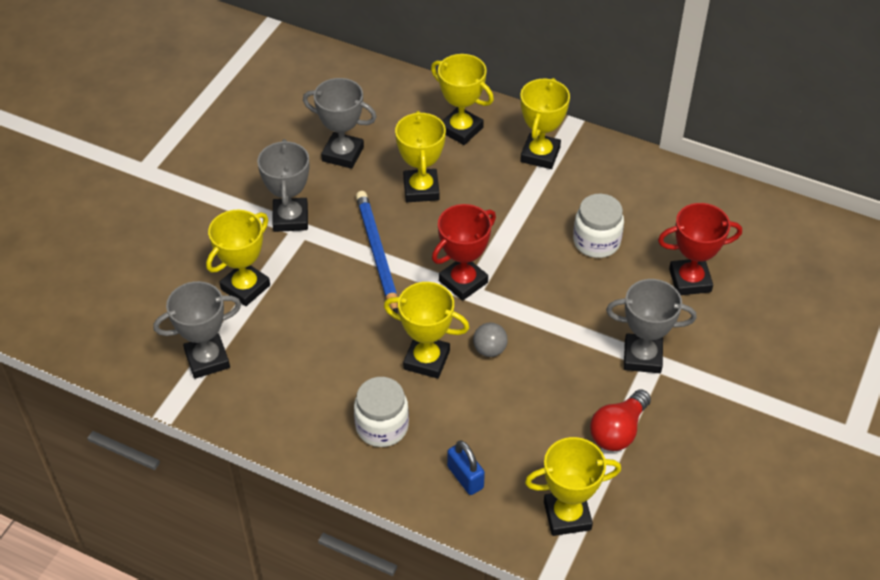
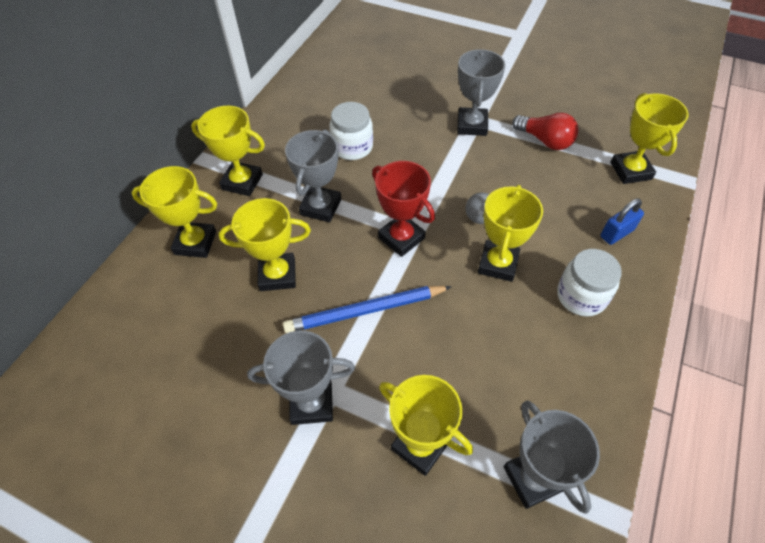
camera: 90 degrees left, 5 degrees up
grey trophy [303,78,377,169] -> grey trophy moved to [285,129,341,222]
yellow trophy [431,54,494,145] -> yellow trophy turned 60 degrees clockwise [131,166,217,258]
red trophy [658,203,742,295] -> none

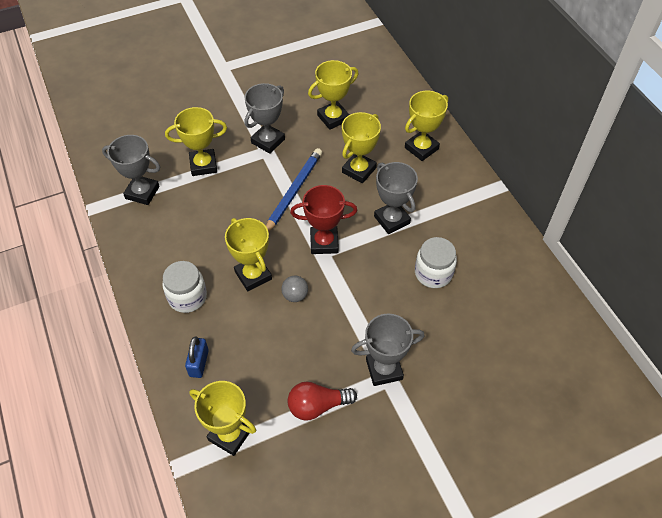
camera: 130 degrees right, 0 degrees up
yellow trophy [191,106,265,196] -> yellow trophy moved to [308,60,359,130]
grey trophy [457,49,506,136] -> grey trophy turned 60 degrees counterclockwise [351,314,425,386]

